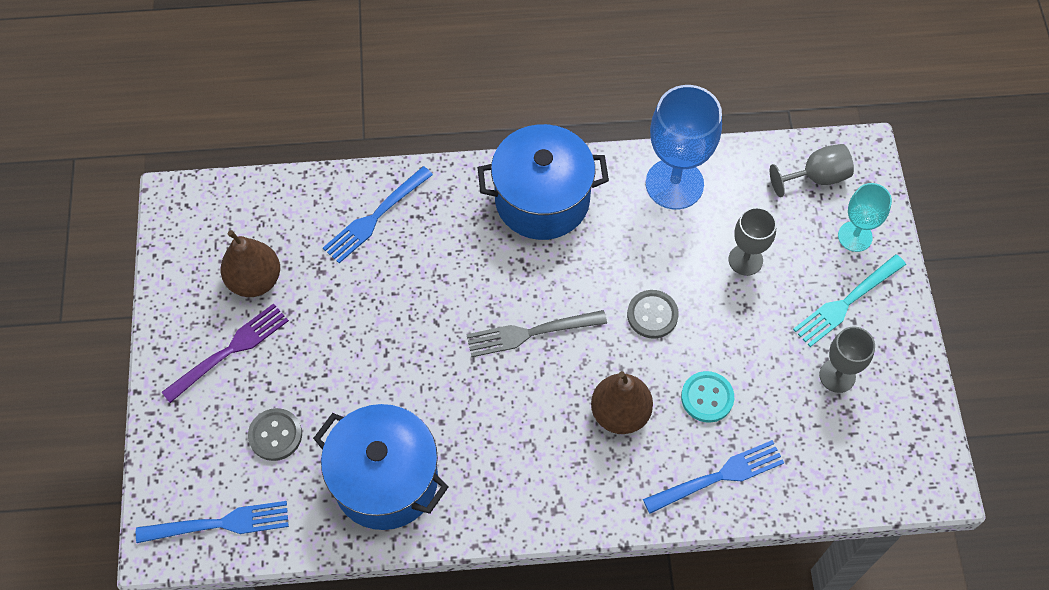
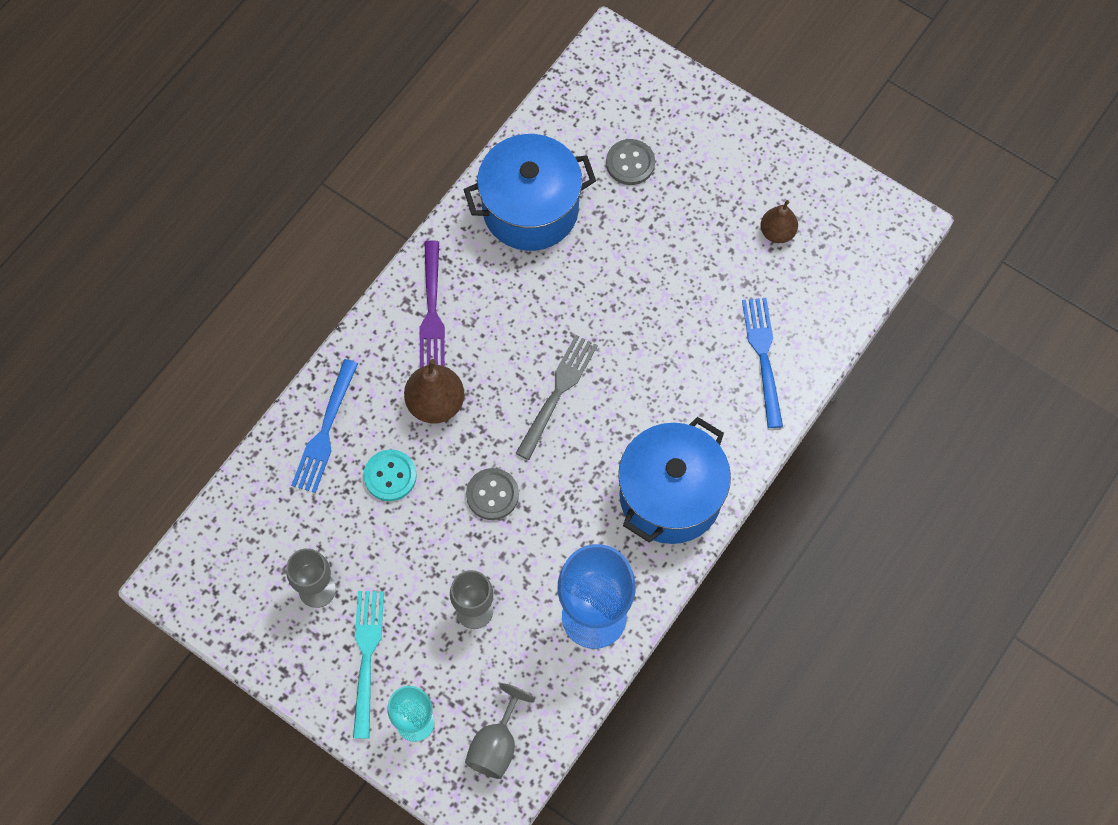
camera: 130 degrees right, 5 degrees up
blue fork [136,501,289,543] -> none
purple fork [161,303,289,403] -> purple fork moved to [420,241,445,368]
brown pear [221,230,280,297] -> brown pear [761,200,798,243], size x0.65

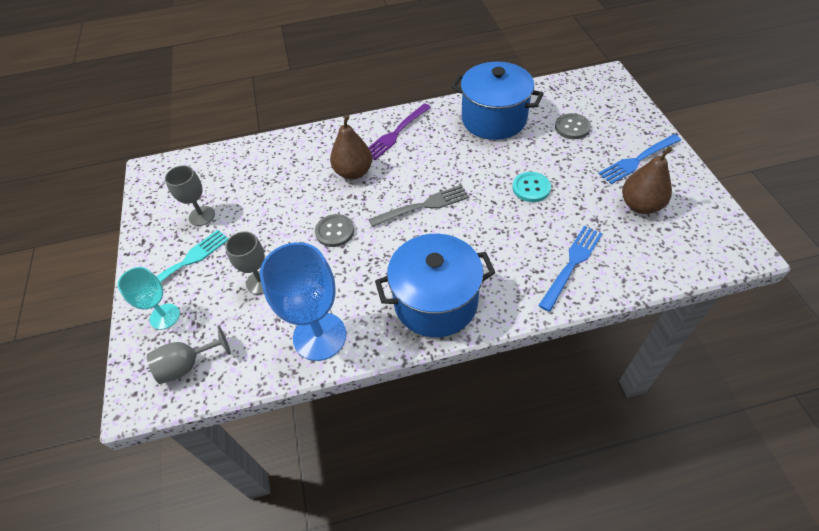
camera: 45 degrees right, 15 degrees down
blue fork [291,359,358,493] -> blue fork moved to [598,134,681,184]
turquoise button [363,449,417,501] -> turquoise button moved to [513,172,551,202]
brown pear [761,200,798,243] -> brown pear [622,146,673,214], size x1.54

